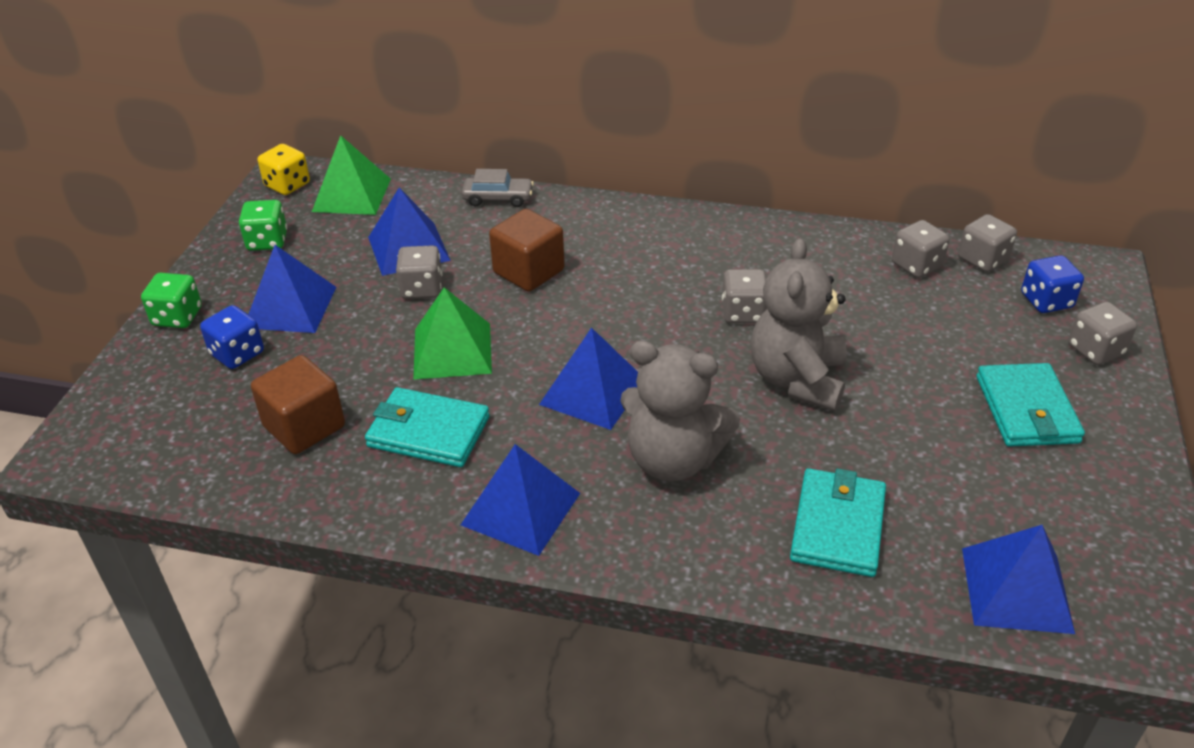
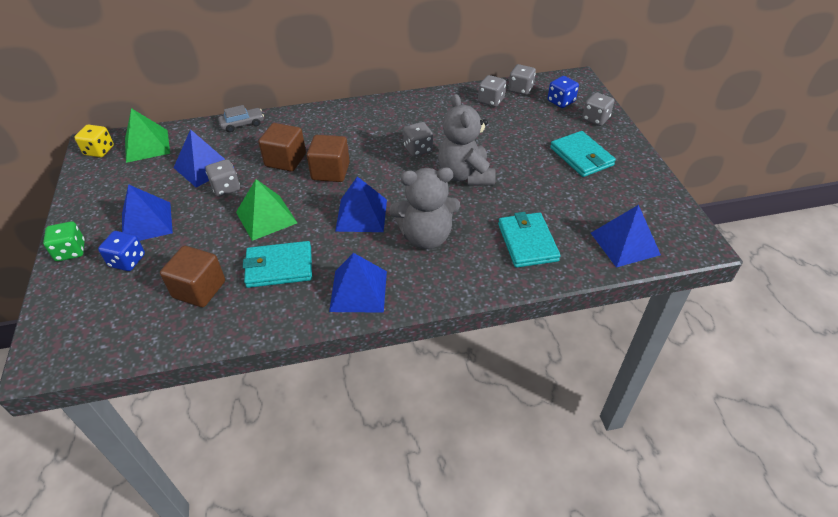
camera: 25 degrees left, 5 degrees up
green dice [239,200,287,251] -> none
none -> brown cube [307,135,350,182]

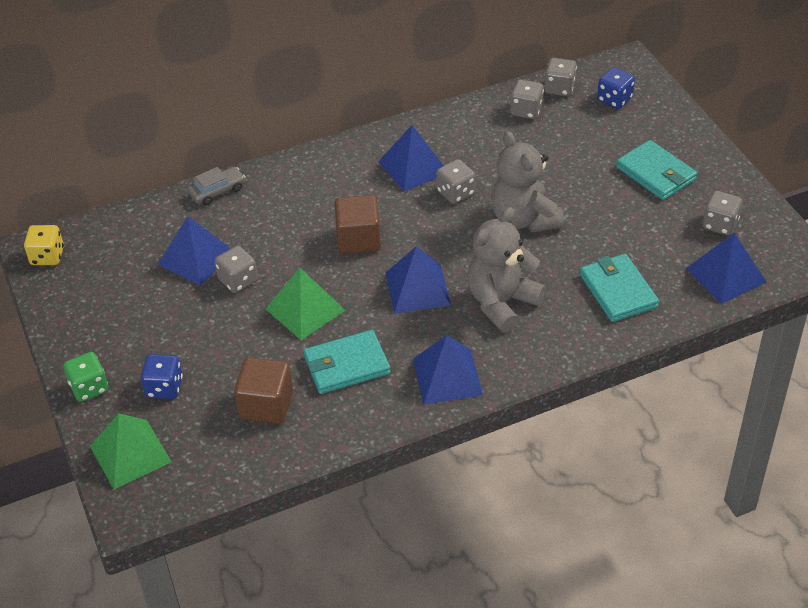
camera: 10 degrees left, 0 degrees up
blue pyramid [122,184,173,241] -> blue pyramid moved to [378,125,444,192]
green pyramid [125,108,170,163] -> green pyramid moved to [90,413,172,489]
brown cube [258,123,306,171] -> none
grey teddy bear [389,167,460,249] -> grey teddy bear turned 150 degrees clockwise [467,207,546,333]
grey dice [582,92,614,126] -> grey dice moved to [703,191,742,236]

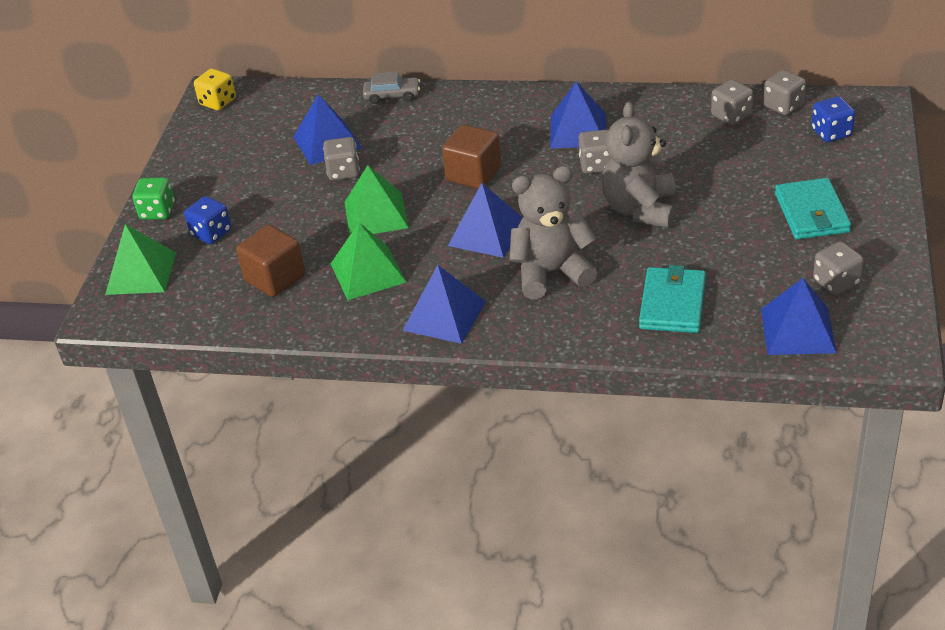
camera: 35 degrees right, 5 degrees down
turquoise wallet [304,330,390,394] -> green pyramid [330,223,406,300]

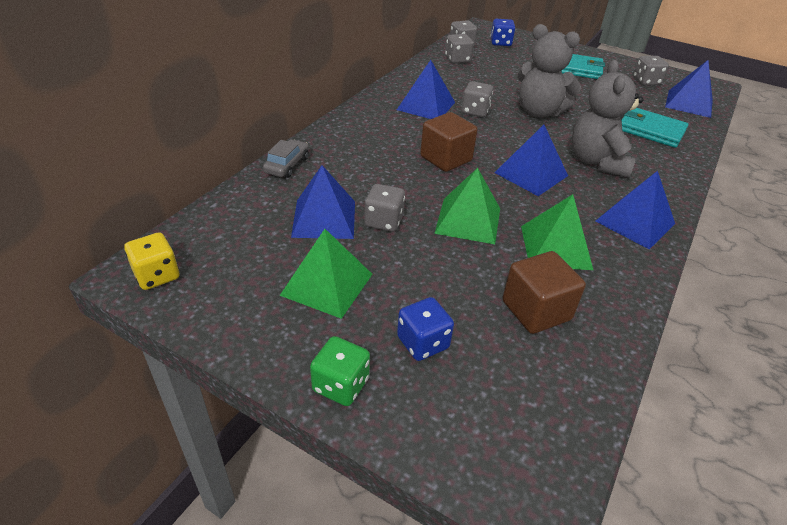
camera: 75 degrees left, 0 degrees up
green pyramid [105,224,176,295] -> green pyramid moved to [279,229,372,319]

